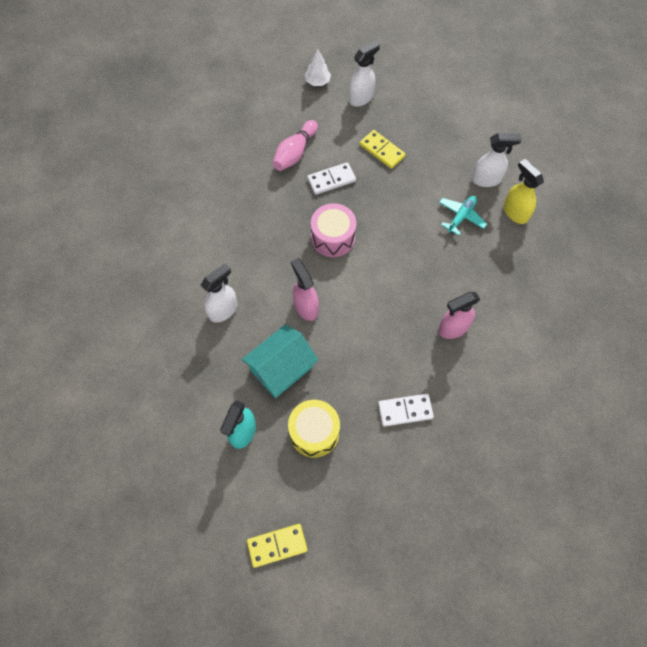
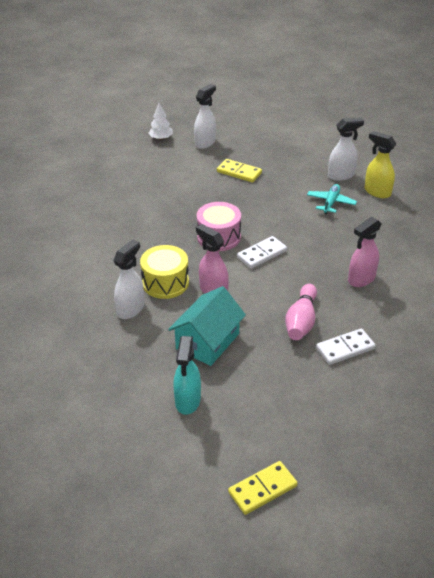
camera: 15 degrees left, 25 degrees down
pink bowling pin [272,120,318,171] -> pink bowling pin moved to [285,284,317,340]
yellow drum [288,400,340,458] -> yellow drum moved to [140,245,189,299]
white domino [307,162,356,195] -> white domino moved to [237,236,287,269]

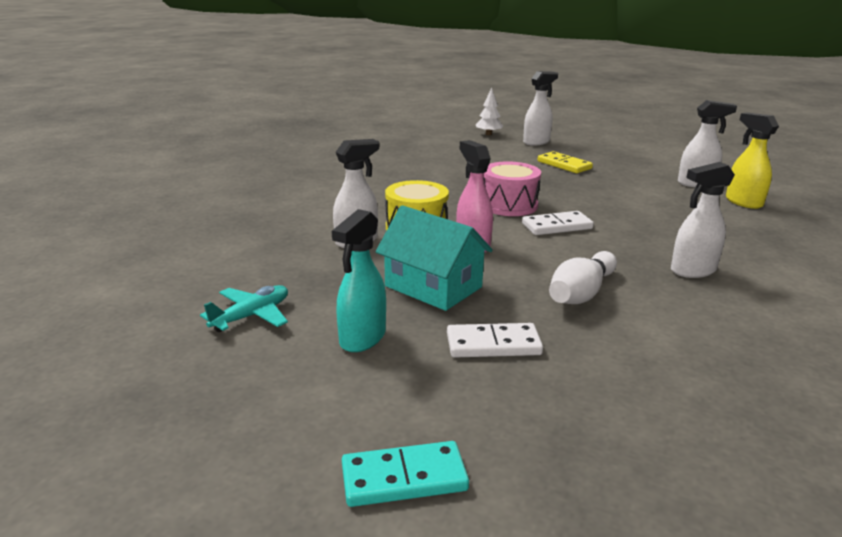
camera: 20 degrees right, 15 degrees down
turquoise house [168,286,246,366] -> turquoise house turned 75 degrees clockwise [376,205,493,311]
yellow domino [228,461,297,515] -> turquoise domino [342,441,469,507]
pink bowling pin [285,284,317,340] -> white bowling pin [549,251,617,304]
turquoise plane [307,184,357,214] -> turquoise plane moved to [200,285,288,332]
white domino [316,328,376,365] -> white domino moved to [447,323,543,358]
pink spray bottle [348,217,382,287] -> white spray bottle [671,162,735,278]

